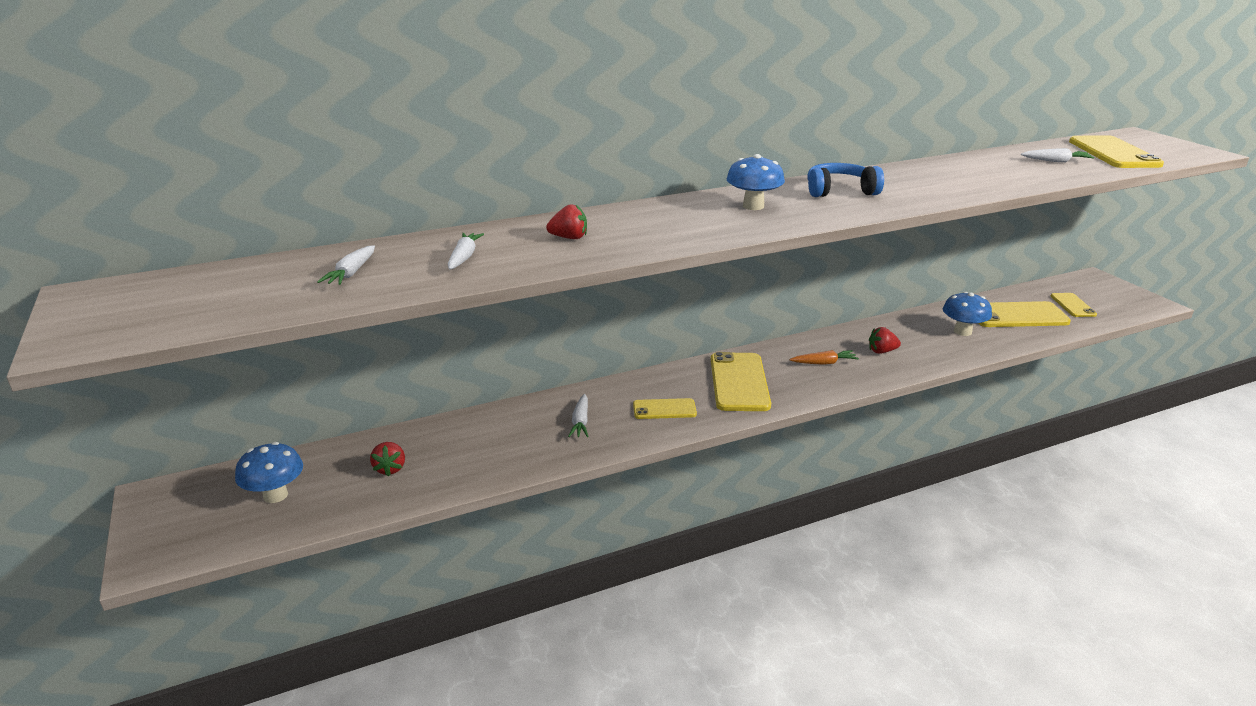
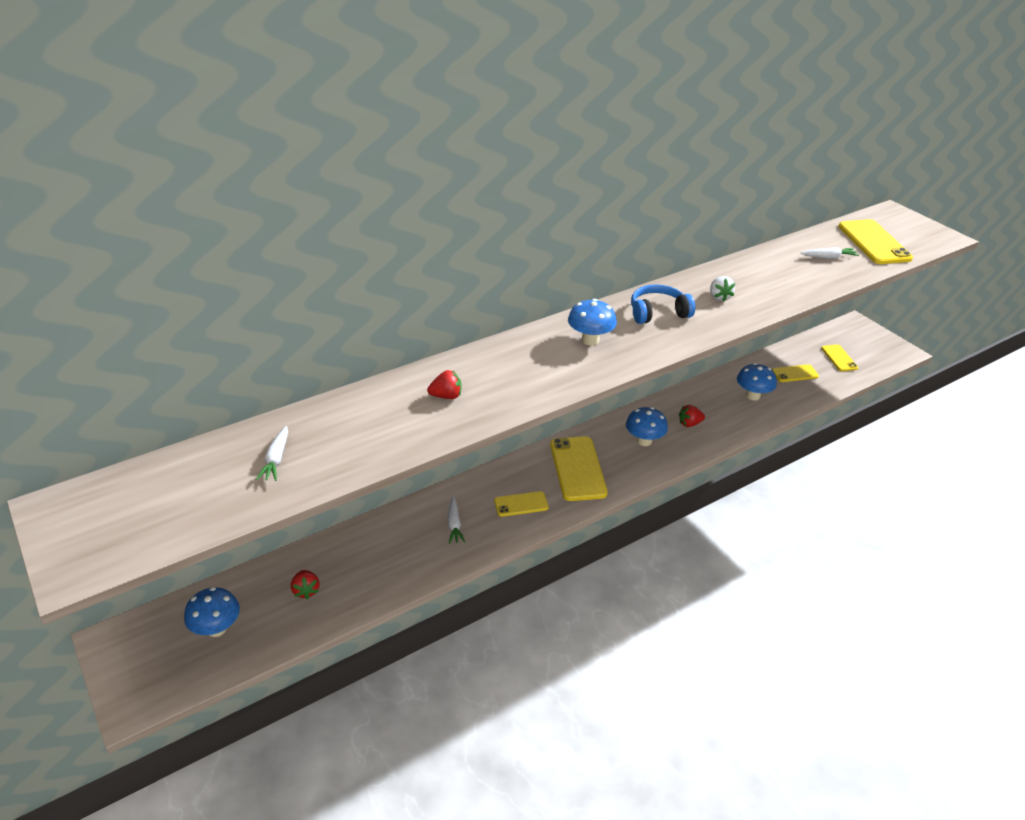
camera: 10 degrees left, 10 degrees up
white carrot [448,233,484,270] -> none
orange carrot [790,350,859,365] -> blue mushroom [626,407,668,446]
yellow phone [978,301,1071,327] -> yellow phone [772,364,819,382], size x0.56
none -> white strawberry [710,276,735,302]

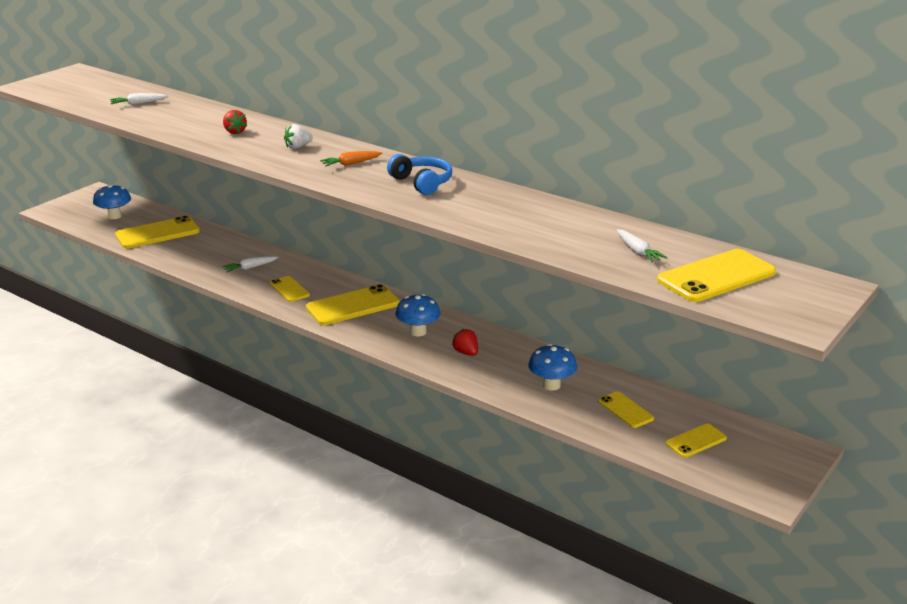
camera: 70 degrees right, 10 degrees down
red strawberry [291,570,320,599] -> yellow phone [115,216,200,249]
blue mushroom [568,299,617,346] -> orange carrot [320,151,382,167]
white strawberry [710,276,735,302] -> white strawberry moved to [284,124,313,149]

